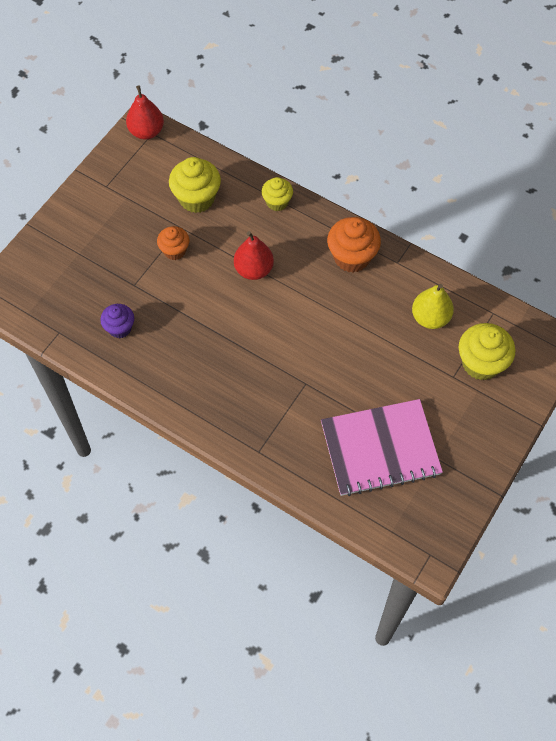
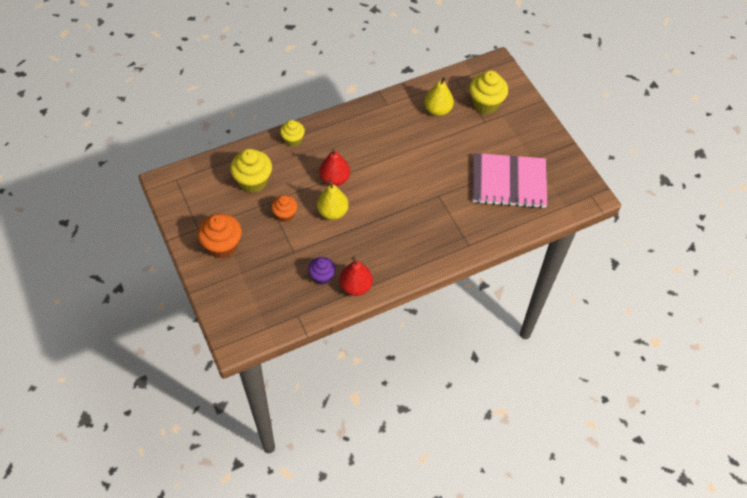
camera: 60 degrees left, 5 degrees down
red pear [126,85,164,139] -> red pear moved to [340,256,373,296]
pink notebook [321,399,443,496] -> pink notebook turned 75 degrees clockwise [472,153,547,208]
orange cupcake [327,217,381,273] -> orange cupcake moved to [198,213,242,258]
none -> yellow pear [317,180,349,220]

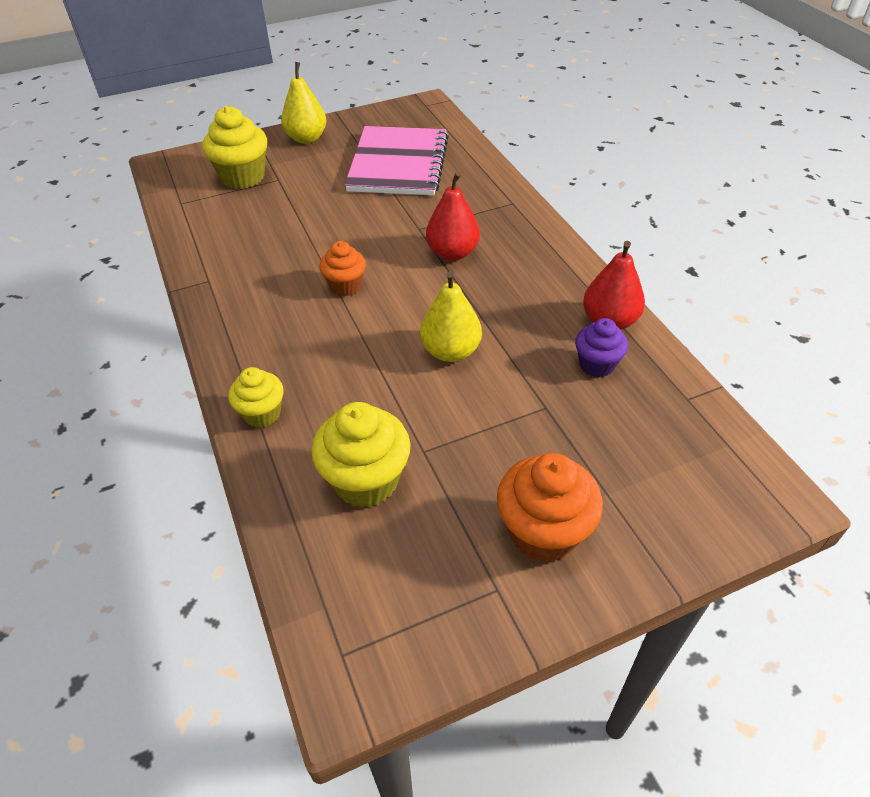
camera: 85 degrees left, 10 degrees down
orange cupcake [271,195,297,222] -> orange cupcake moved to [320,241,366,296]
red pear [319,148,350,186] -> red pear moved to [426,172,480,261]
yellow pear [424,77,454,116] -> yellow pear moved to [281,62,326,144]

